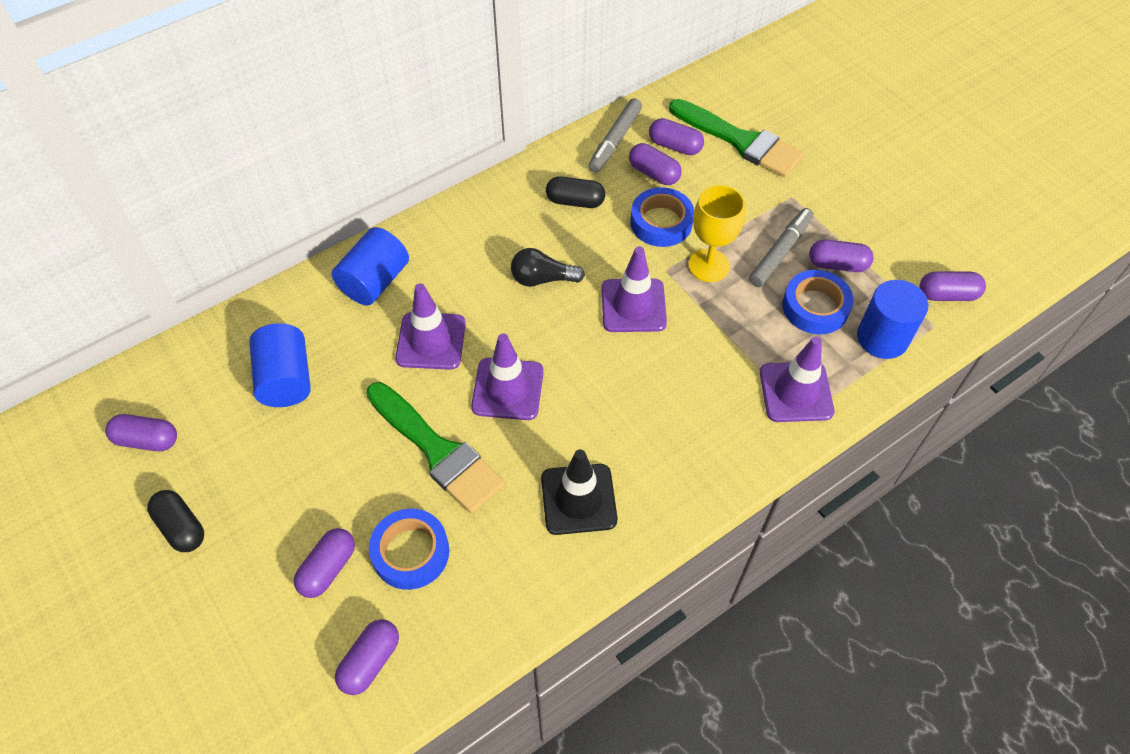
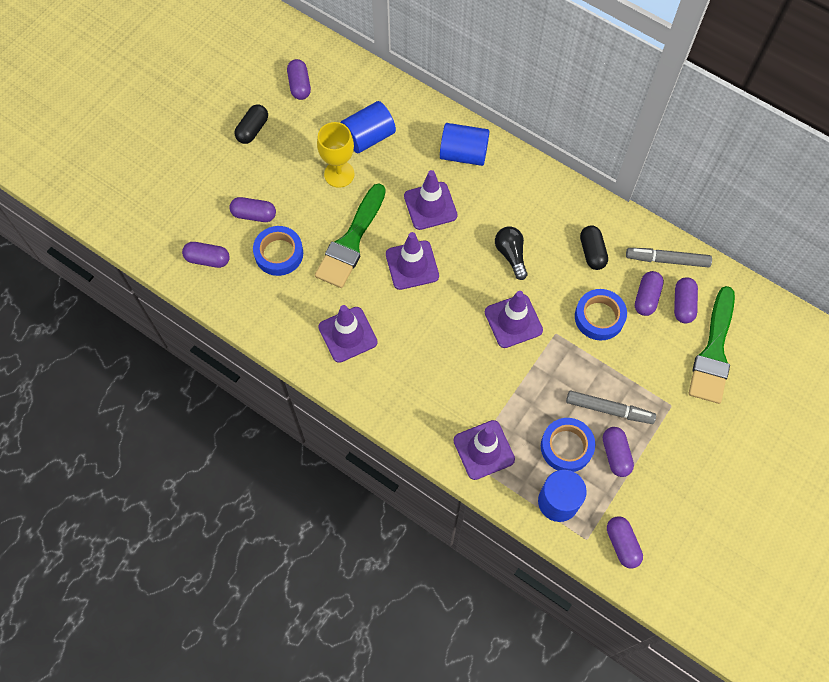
camera: 70 degrees right, 10 degrees up
black traffic cone [541,449,617,535] -> purple traffic cone [318,305,378,363]
yellow goblet [688,185,745,282] -> yellow goblet moved to [317,122,355,188]

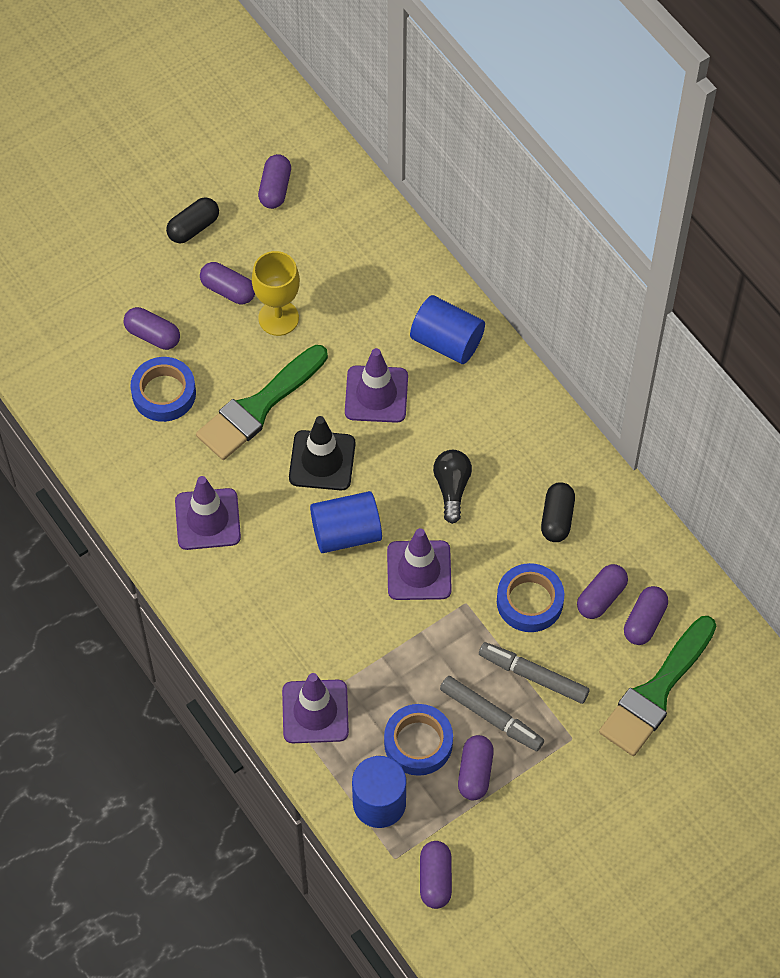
camera: 20 degrees right, 5 degrees down
purple capsule [182,242,230,268] -> purple capsule moved to [200,262,255,304]
blue cylinder [340,101,396,153] -> blue cylinder moved to [310,491,382,553]
purple traffic cone [386,232,439,290] -> black traffic cone [289,416,355,490]
grey marker [626,248,712,268] -> grey marker moved to [479,642,590,704]

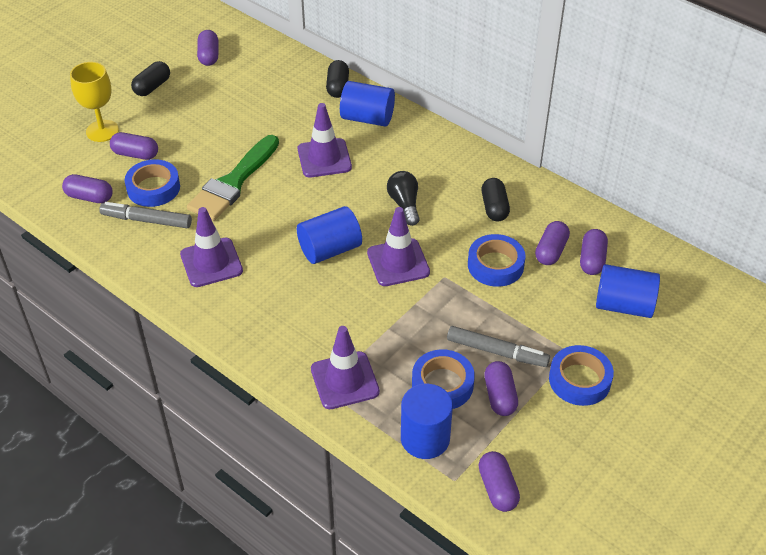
camera: 15 degrees left, 15 degrees down
purple capsule [200,262,255,304] -> purple capsule moved to [62,174,112,203]
yellow goblet [252,251,300,336] -> yellow goblet moved to [70,62,119,142]
black traffic cone [289,416,355,490] -> none
grey marker [479,642,590,704] -> grey marker moved to [99,202,192,228]
green brush [599,616,716,756] -> blue cylinder [596,264,660,318]
none -> black capsule [326,60,349,98]
none -> blue tape [549,345,614,406]

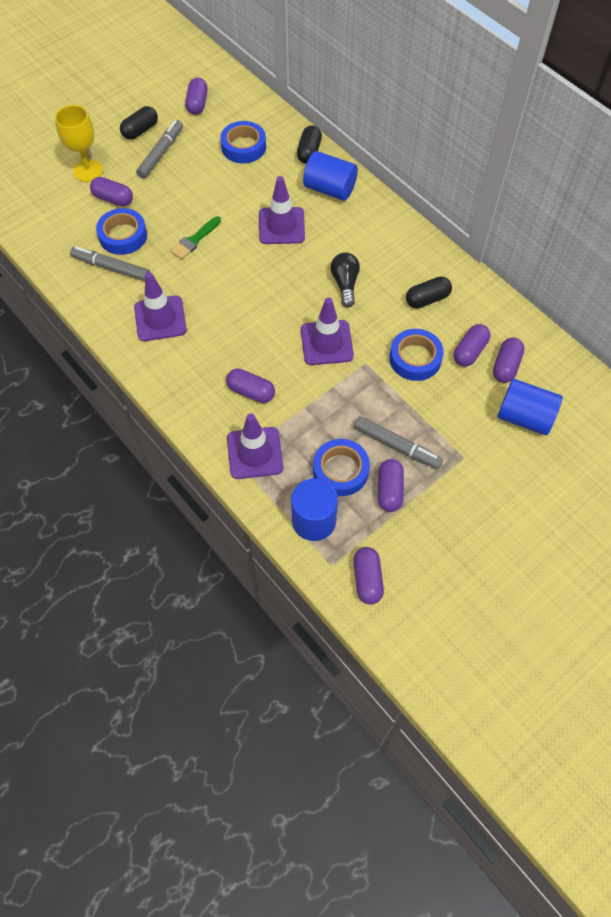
camera: 10 degrees right, 15 degrees up
purple capsule [62,174,112,203] -> purple capsule moved to [226,368,275,403]
green brush [187,135,279,221] -> green brush [170,216,221,260], size x0.53
blue cylinder [297,206,362,264] -> none
black capsule [481,178,510,221] -> black capsule turned 60 degrees clockwise [406,276,452,308]
blue tape [549,345,614,406] -> blue tape moved to [220,121,266,164]
none -> grey marker [136,120,183,179]

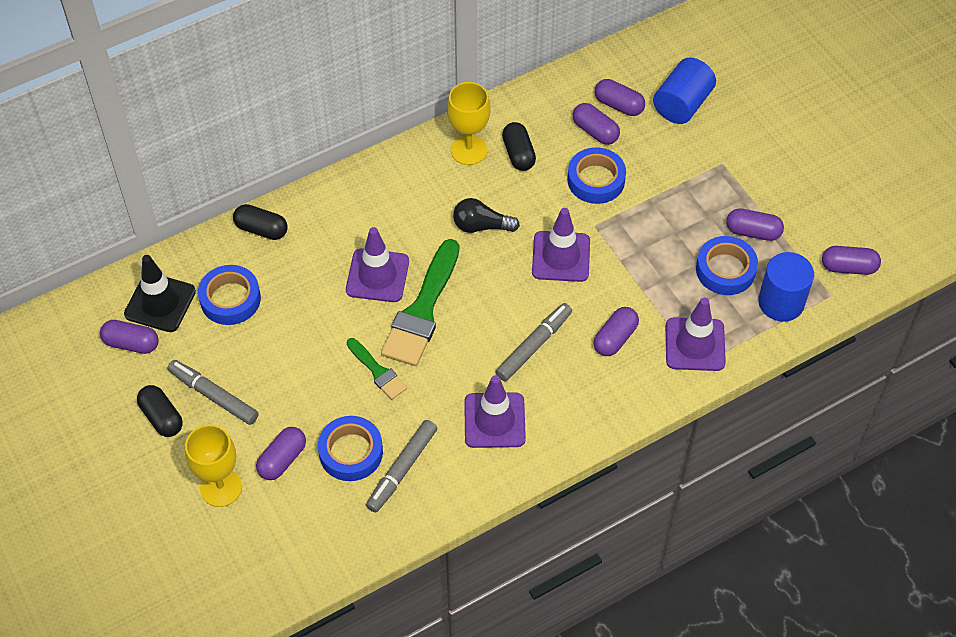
camera: 80 degrees left, 5 degrees down
blue cylinder [303,151,358,201] -> none
grey marker [354,416,443,469] -> grey marker moved to [495,303,572,381]
none -> black traffic cone [124,255,196,332]
none -> green brush [381,239,459,366]
none -> yellow goblet [447,82,491,165]

